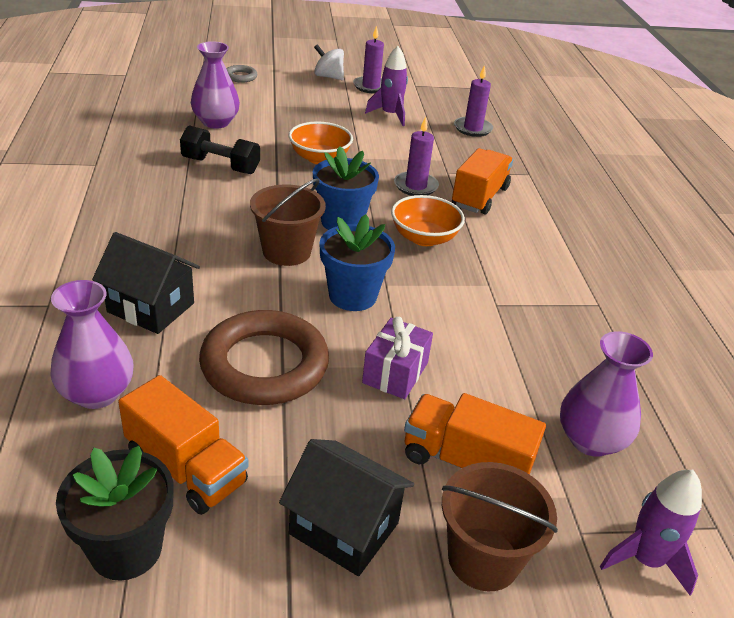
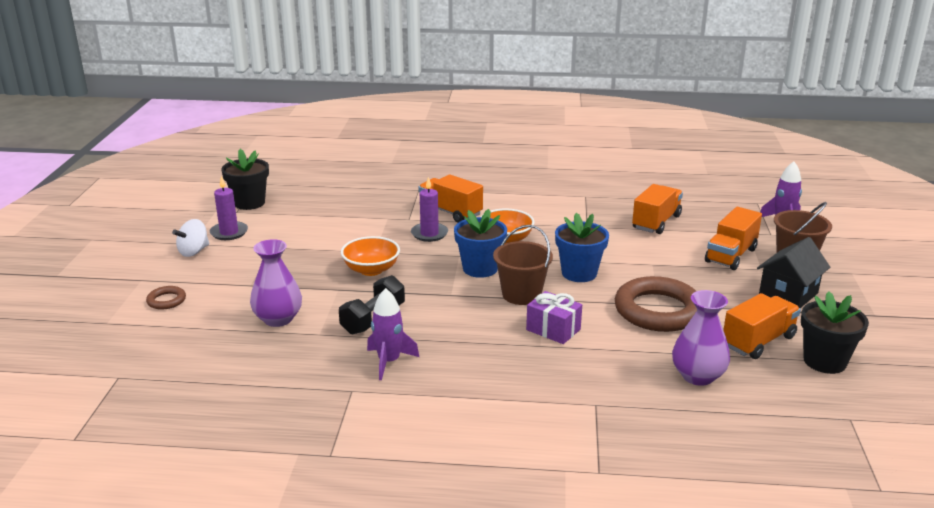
camera: 75 degrees left, 10 degrees down
black house [92,232,200,334] -> none
grey ring [226,65,257,83] -> brown ring [146,286,186,310]
purple gift [362,317,433,399] -> purple gift moved to [526,291,582,344]
purple rocket [365,46,408,126] -> purple rocket moved to [367,288,419,380]
purple candle [454,65,493,137] -> none
purple vase [560,331,653,457] -> none
none -> black flower pot [221,149,269,210]
none -> orange truck [632,184,683,234]

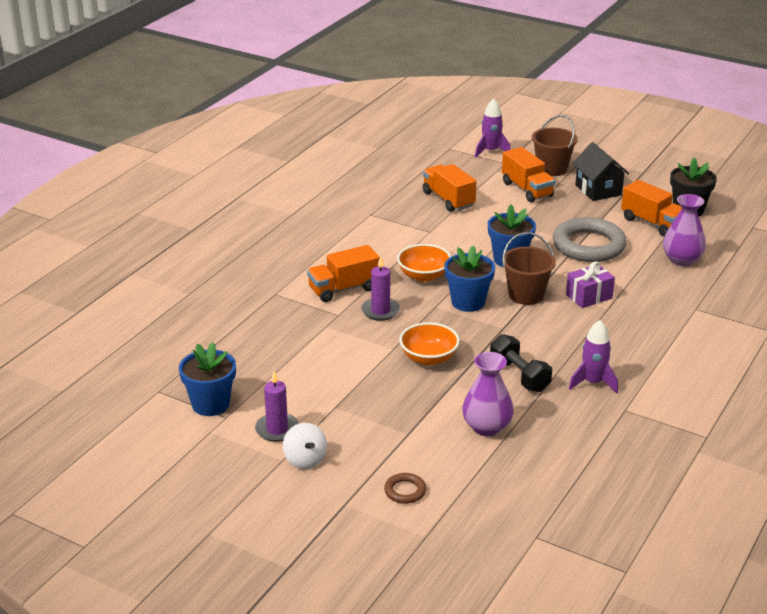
camera: 65 degrees left, 5 degrees up
black flower pot [221,149,269,210] -> blue flower pot [179,342,236,416]
brown ring [615,276,697,332] -> grey ring [553,217,627,262]
orange truck [723,293,801,359] -> orange truck turned 150 degrees clockwise [621,180,682,237]

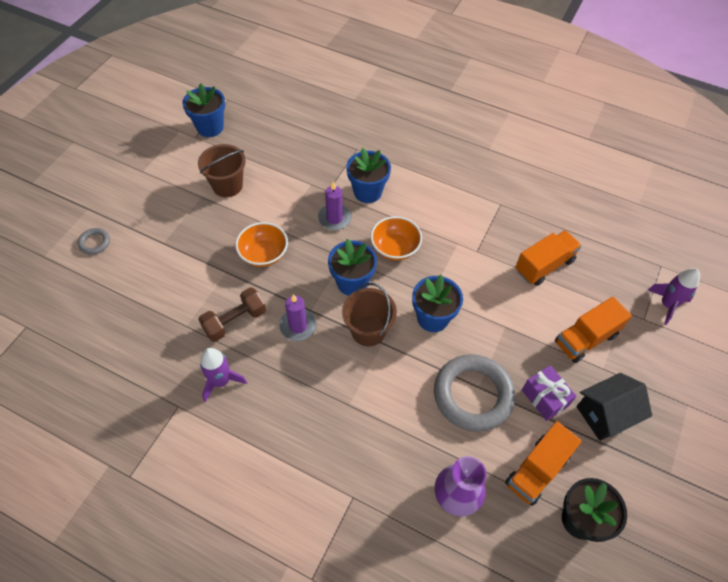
camera: 85 degrees right, 25 degrees up
purple candle [255,371,299,442] -> purple candle moved to [279,294,317,341]
white spinning top [283,423,327,469] -> none
orange truck [307,245,380,302] -> blue flower pot [346,148,391,203]
brown ring [384,473,426,504] -> grey ring [78,228,110,255]
purple vase [462,352,514,436] -> none
black dumbbell [490,334,552,392] -> brown dumbbell [198,288,266,342]
brown bucket [532,115,578,176] -> brown bucket moved to [198,144,246,197]
purple gift [566,261,615,308] -> purple gift moved to [522,365,577,421]

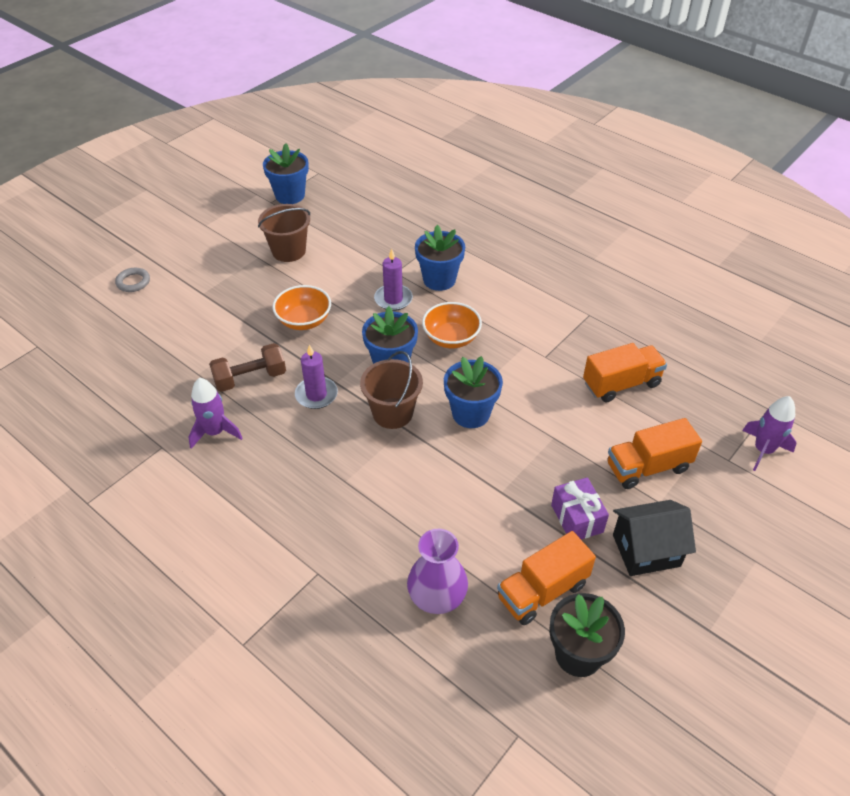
camera: 15 degrees right, 10 degrees down
grey ring [434,354,515,432] -> none

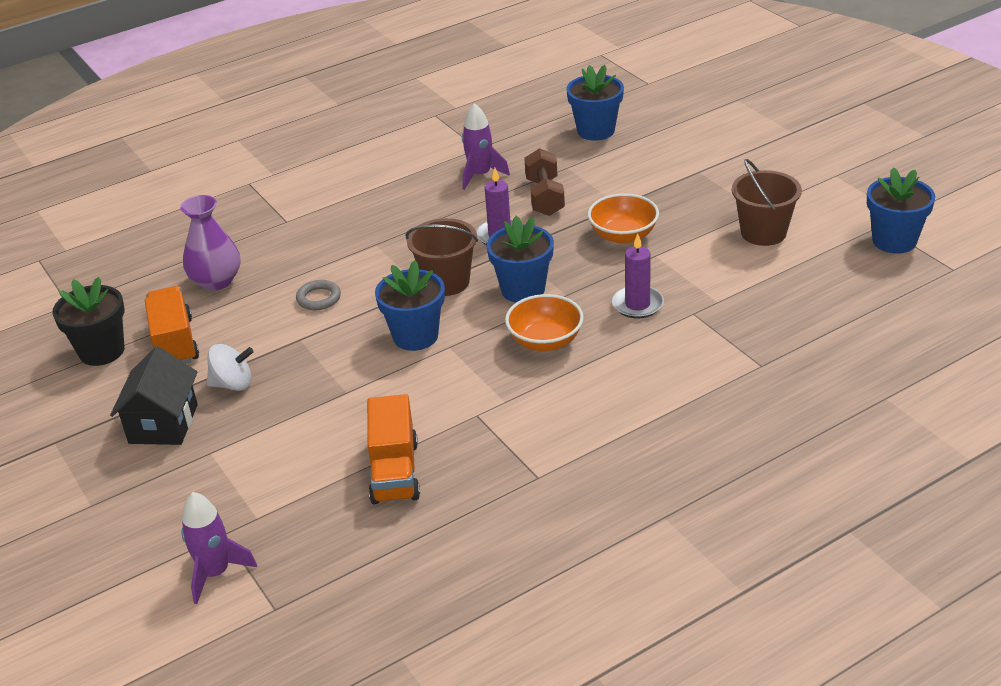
camera: 110 degrees right, 10 degrees down
grey ring [115,268,150,292] -> grey ring moved to [296,280,341,310]
blue flower pot [415,225,465,291] -> blue flower pot moved to [566,65,624,141]
purple gift [551,477,609,539] -> white spinning top [207,344,254,391]
orange truck [608,418,702,489] -> none

